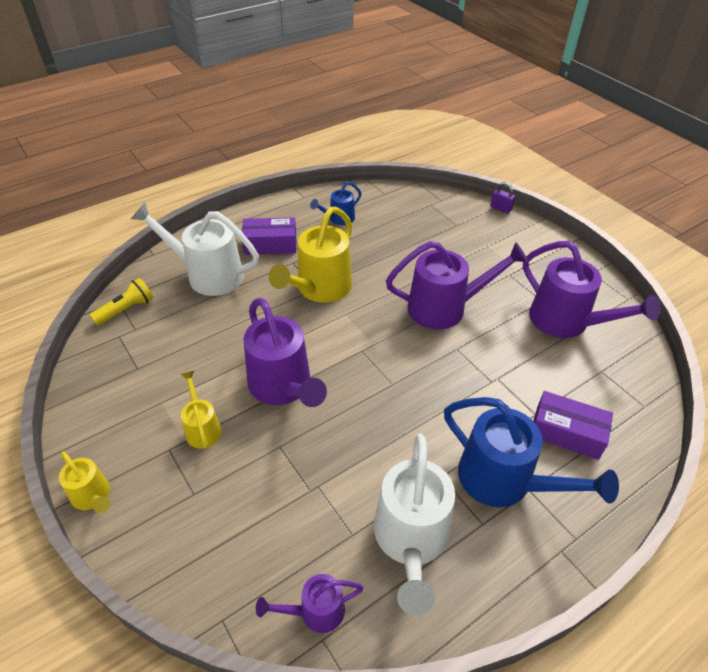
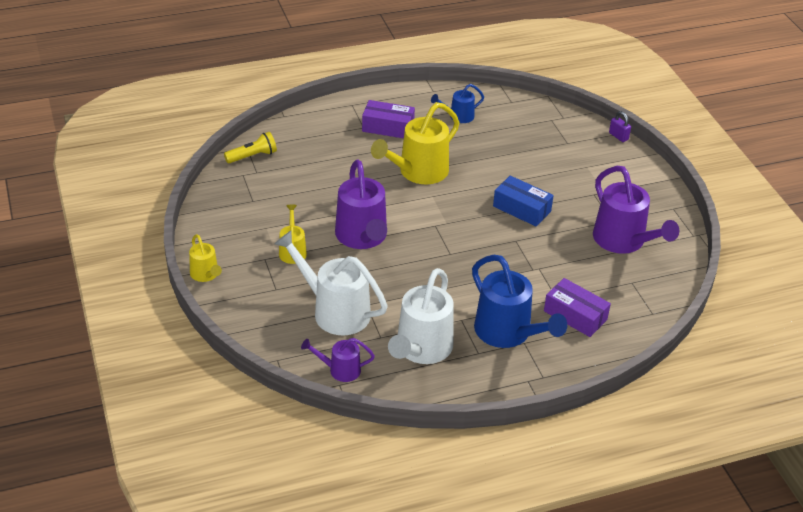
camera: 15 degrees right, 5 degrees down
white watering can [131,203,259,296] -> white watering can moved to [275,231,388,335]
purple watering can [386,241,528,329] -> blue box [493,176,554,227]

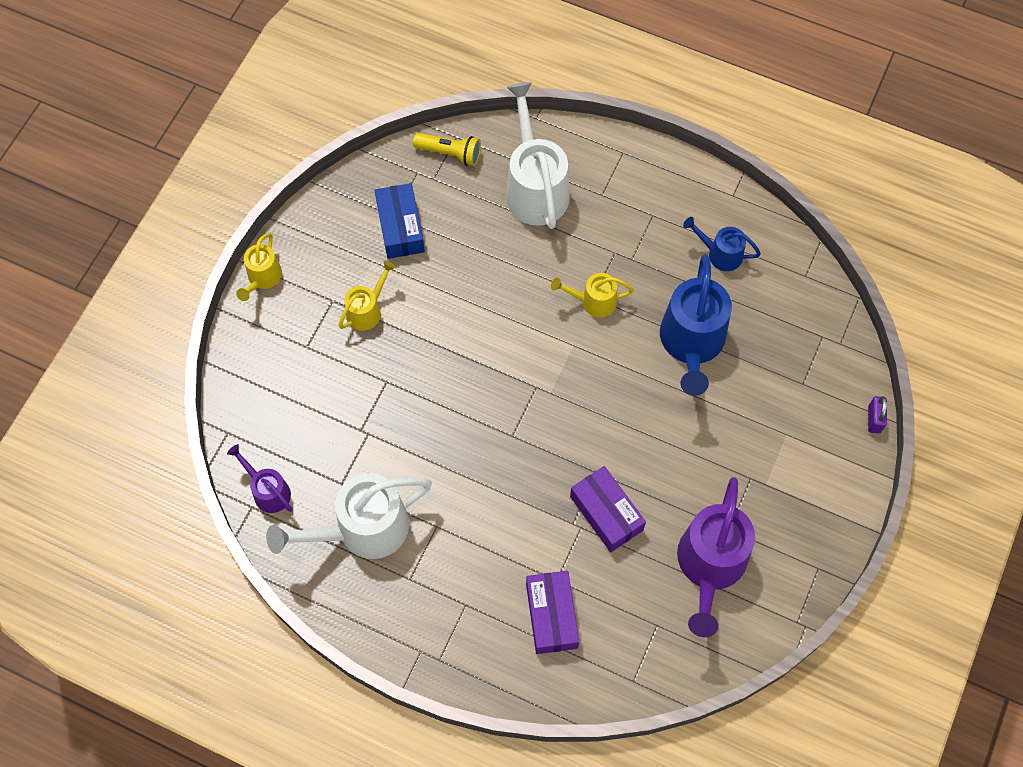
camera: 45 degrees right, 25 degrees up
white watering can [275,231,388,335] -> white watering can moved to [506,82,570,229]
purple watering can [335,159,387,249] -> none
purple box [362,100,415,138] -> purple box moved to [570,466,646,552]
yellow watering can [371,102,460,184] -> yellow watering can [551,273,634,317], size x0.52
blue watering can [472,255,567,348] -> blue watering can moved to [660,255,732,396]
blue box [493,176,554,227] -> blue box moved to [375,183,425,259]

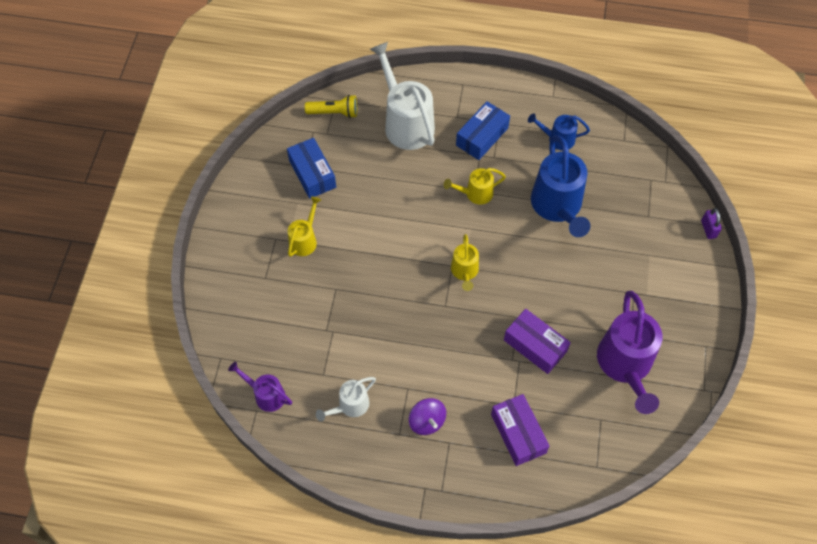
camera: 15 degrees left, 5 degrees down
yellow watering can [236,233,282,301] -> yellow watering can moved to [451,234,479,291]
white watering can [266,473,432,559] -> white watering can [316,377,376,421], size x0.52
none -> purple spinning top [409,398,446,435]
none -> blue box [456,101,510,160]

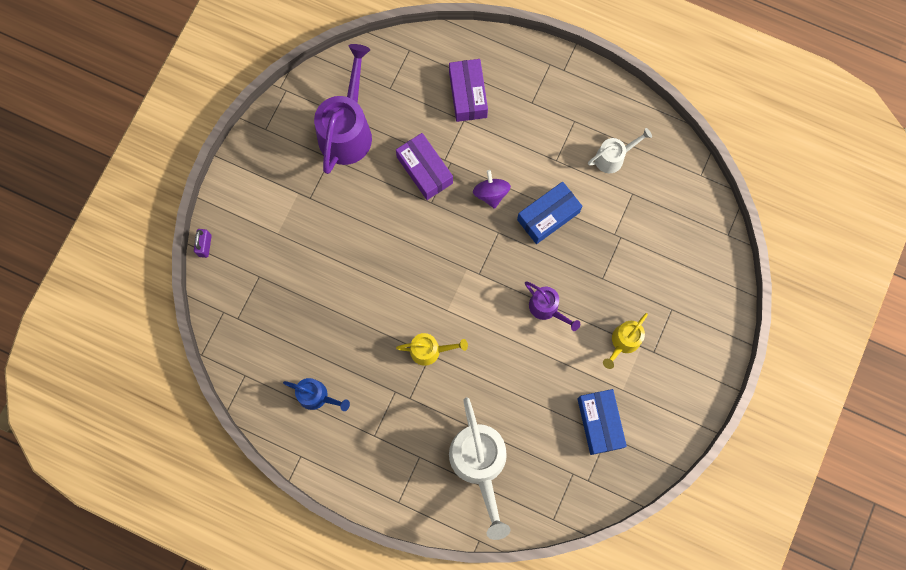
camera: 165 degrees left, 15 degrees up
purple watering can [228,362,292,412] -> purple watering can moved to [525,281,580,331]
yellow flashlight [305,95,357,118] -> none
purple spinning top [409,398,446,435] -> purple spinning top moved to [473,170,511,209]
yellow watering can [451,234,479,291] -> none
blue box [456,101,510,160] -> blue box moved to [517,182,582,244]
blue watering can [531,135,590,237] -> none

